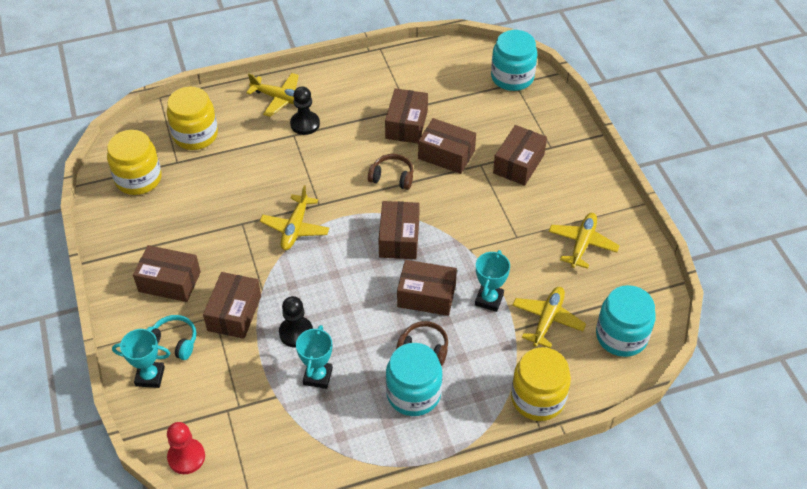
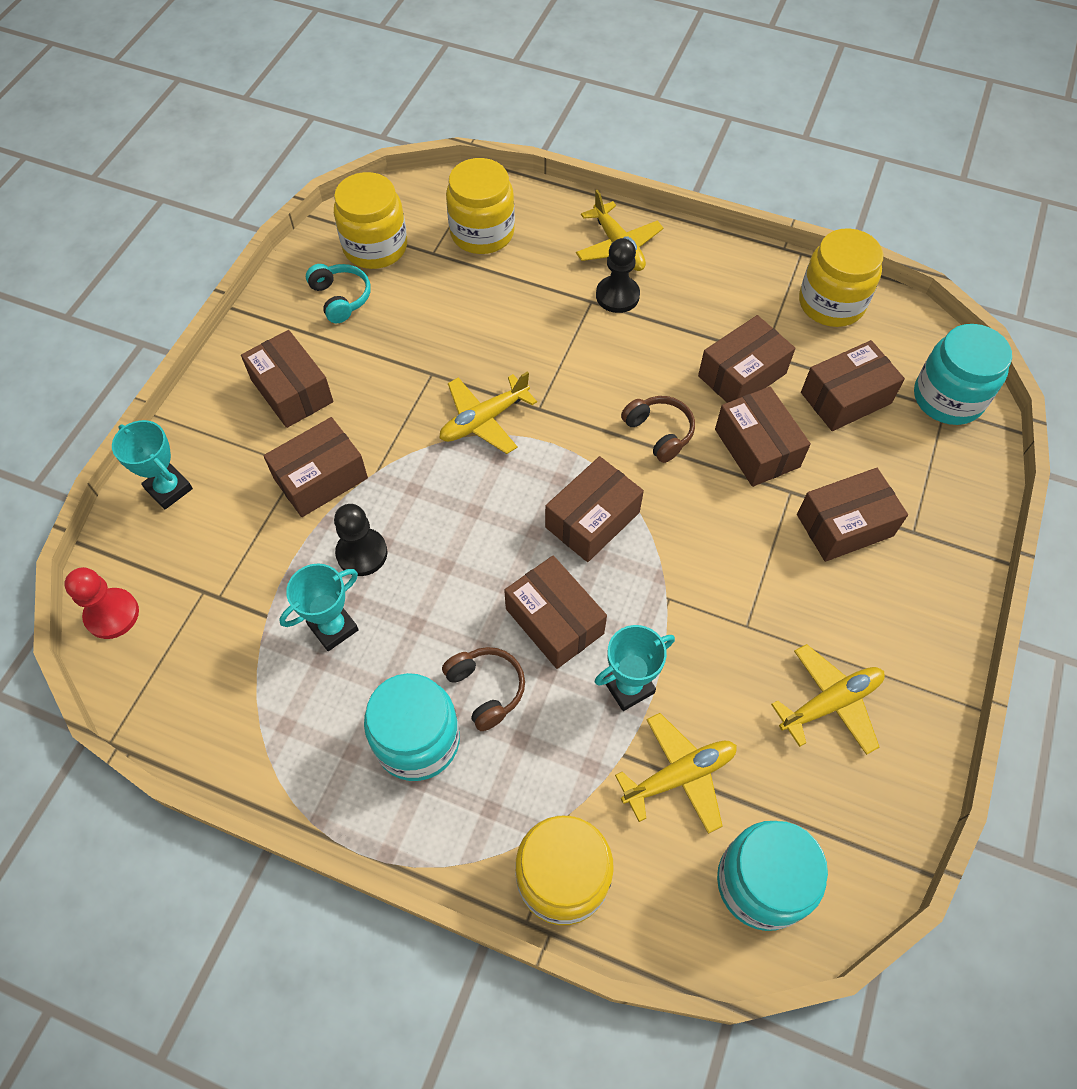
camera: 40 degrees right, 10 degrees up
turquoise headphones [147,315,196,360] -> turquoise headphones moved to [306,264,371,323]
none -> yellow jar [799,228,883,327]
none -> brown box [801,340,905,431]

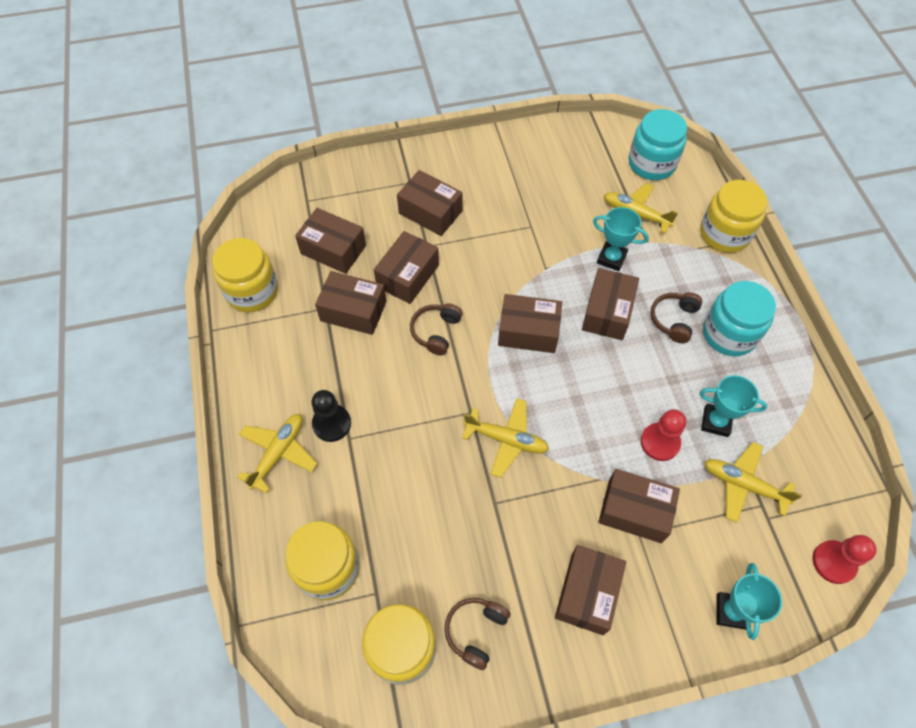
camera: 125 degrees left, 0 degrees up
turquoise headphones [306,264,371,323] -> brown headphones [444,598,510,670]
black pawn [334,504,387,576] -> red pawn [641,409,686,461]
yellow plane [771,644,885,755] -> yellow plane moved to [704,442,802,523]
turquoise jar [914,324,1012,425] -> none

